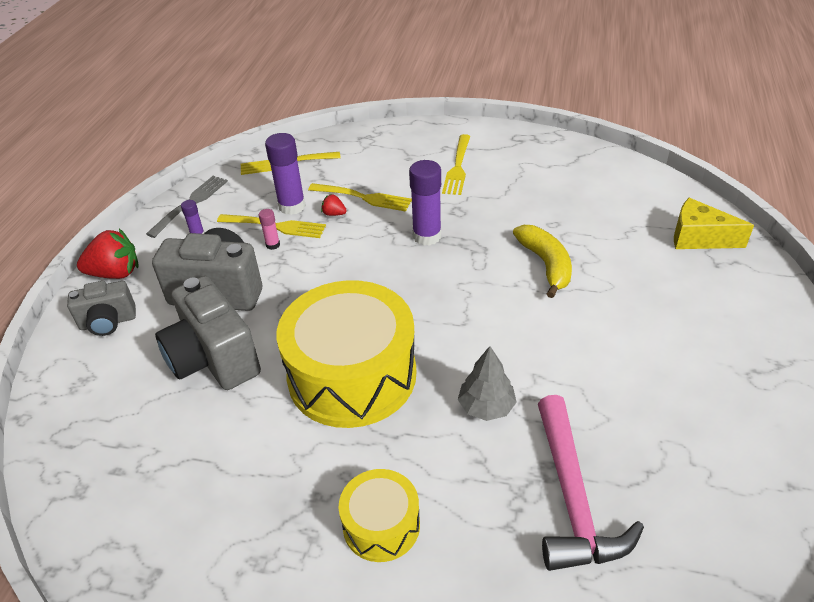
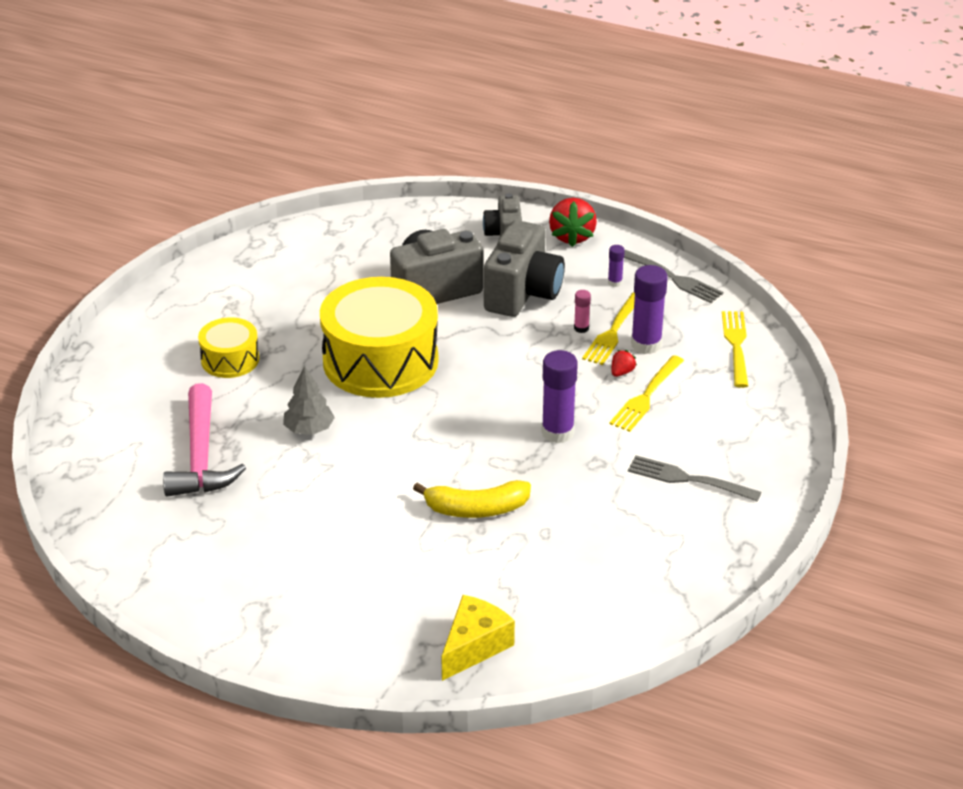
camera: 100 degrees right, 5 degrees down
yellow fork [442,134,470,195] -> grey fork [628,455,761,502]
pink hammer [538,395,644,571] -> pink hammer turned 105 degrees counterclockwise [163,383,246,497]

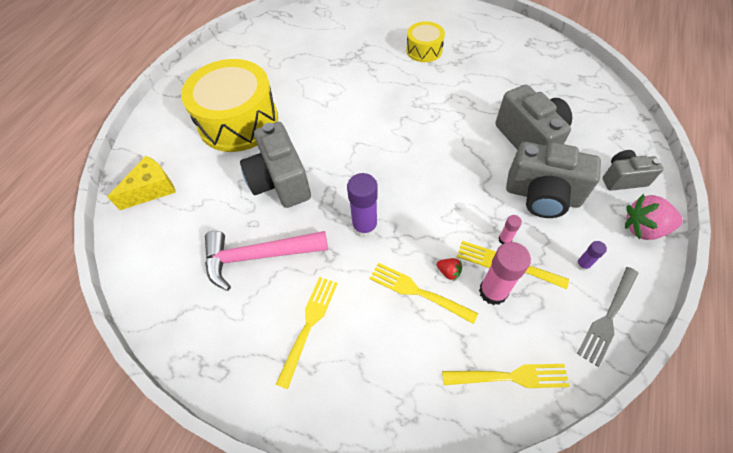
camera: 90 degrees right, 20 degrees up
pink hammer [163,383,246,497] -> pink hammer moved to [205,231,328,291]
grey tree [283,366,335,435] -> none
yellow drum [320,277,438,398] -> yellow drum moved to [181,59,278,152]
yellow banana [413,480,531,518] -> grey camera [240,122,311,208]
yellow cheese [441,595,515,681] -> yellow cheese turned 75 degrees counterclockwise [107,156,176,210]
red strawberry [549,198,597,247] -> pink strawberry [625,194,683,240]
grey fork [628,455,761,502] -> yellow fork [275,277,338,389]
purple glue stick [631,265,668,354] -> pink glue stick [479,242,531,305]

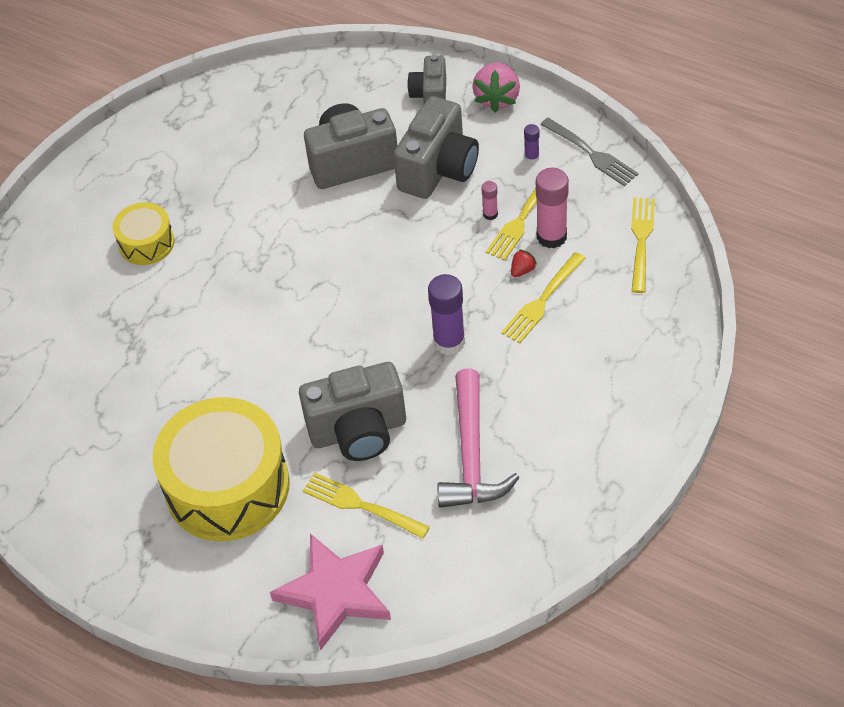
camera: 80 degrees left, 5 degrees down
yellow cheese [107,156,176,210] -> pink star [270,534,391,650]
yellow fork [275,277,338,389] -> yellow fork moved to [303,473,430,539]

